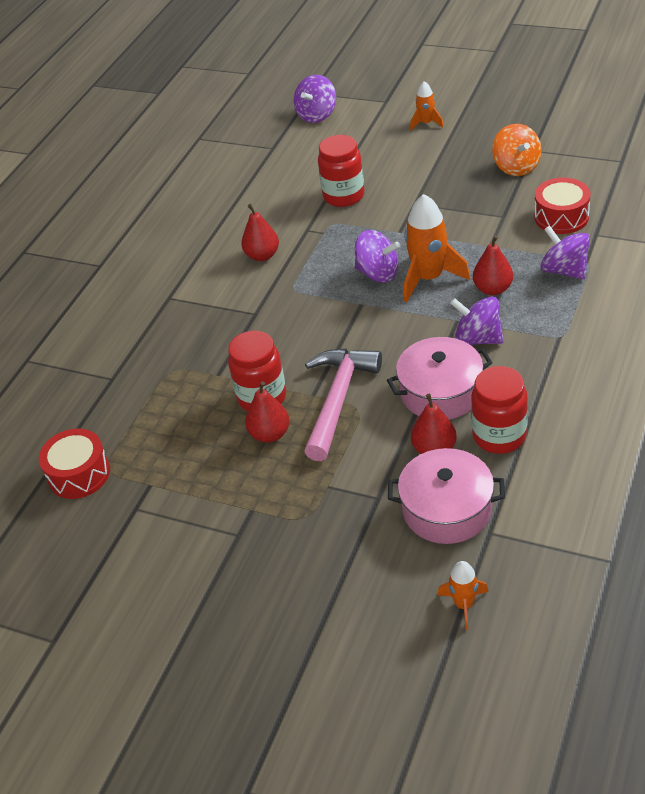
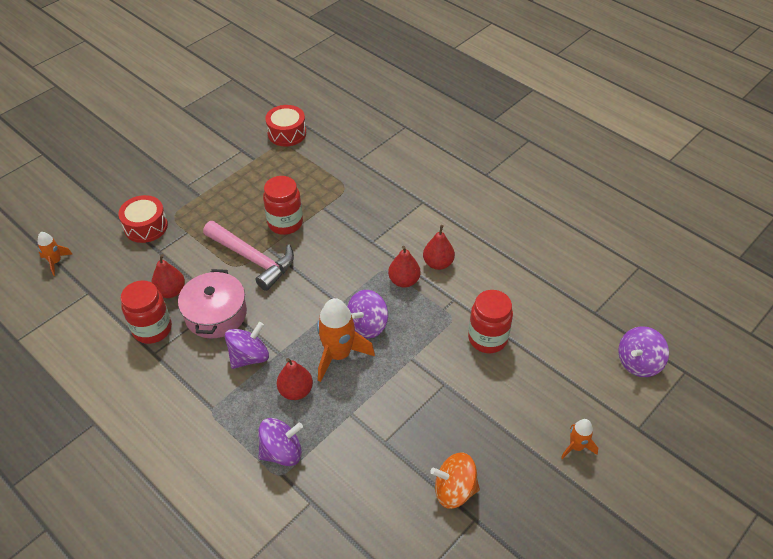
camera: 105 degrees right, 5 degrees up
red pear [245,381,290,443] -> red pear moved to [388,246,421,287]
purple spinning top [294,75,336,123] -> purple spinning top turned 90 degrees counterclockwise [618,326,669,377]
pink pot [388,448,505,544] -> none
red drum [534,178,591,234] -> red drum moved to [118,195,168,243]

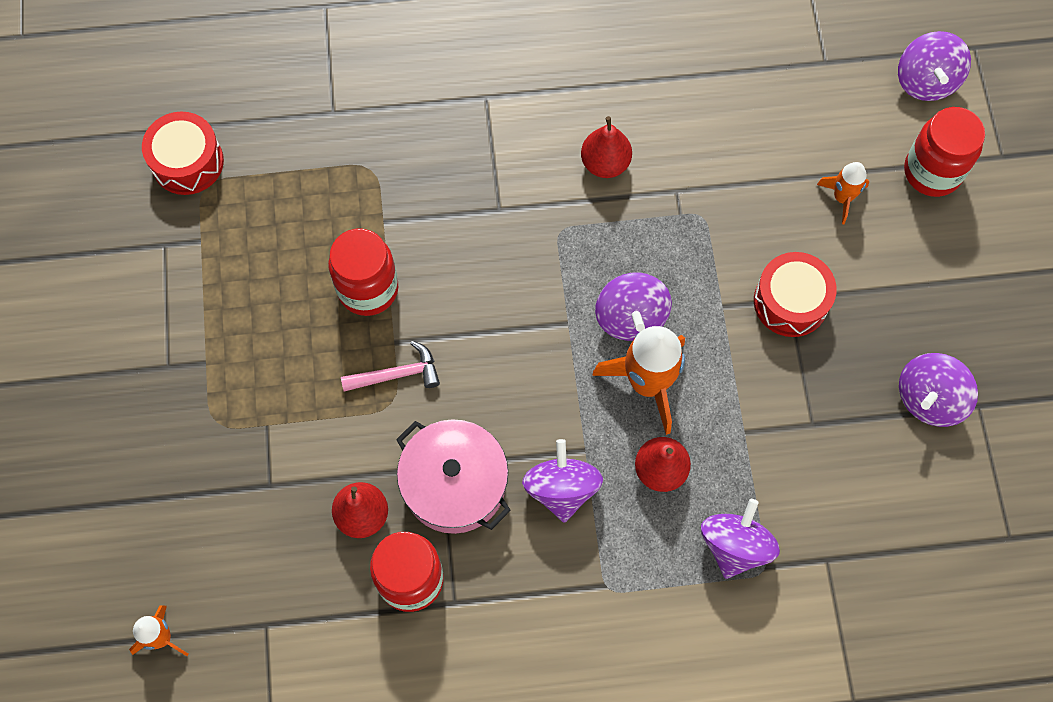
camera: 50 degrees left, 20 degrees up
red drum [118,195,168,243] -> red drum moved to [754,252,837,337]
pink hammer [203,221,294,291] -> pink hammer [341,341,440,392], size x0.54
red pear [388,246,421,287] -> none
orange spinning top [430,453,480,509] -> purple spinning top [899,353,978,427]
red jar [468,290,513,353] -> red jar moved to [904,107,985,197]
orange rocket [561,419,598,459] -> orange rocket moved to [817,162,869,224]

